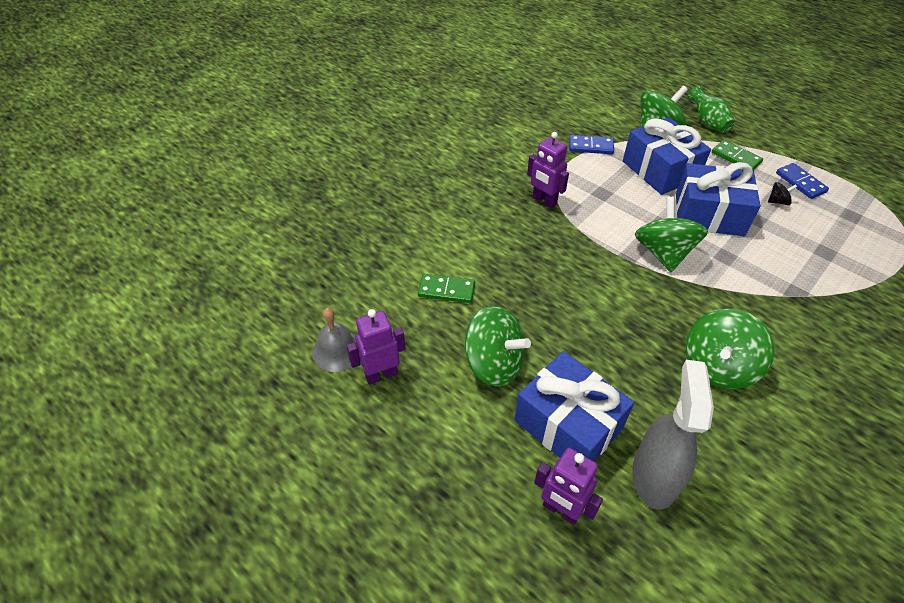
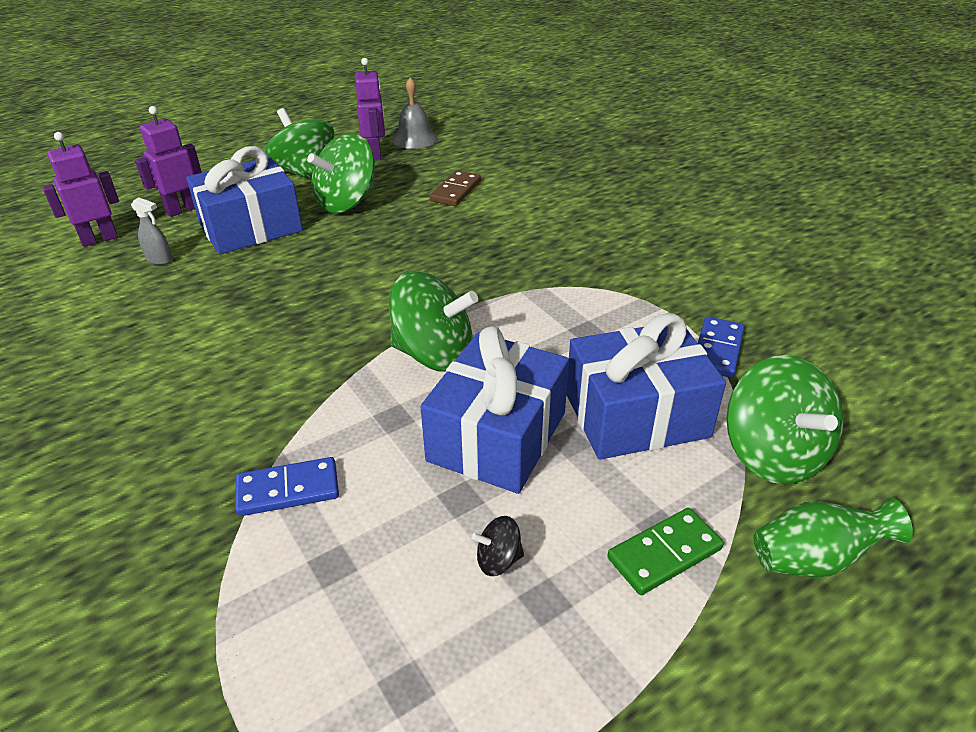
camera: 105 degrees right, 10 degrees down
green domino [418,274,475,303] -> brown domino [430,170,481,206]
purple robot [527,132,569,209] -> purple robot moved to [42,132,119,247]
grey spray bottle [632,360,714,510] -> grey spray bottle [131,197,172,265], size x0.42
green spinning top [686,308,775,389] -> green spinning top moved to [264,108,334,180]
black spinning top [768,182,797,205] -> black spinning top turned 75 degrees clockwise [471,516,524,576]
blue domino [776,163,829,199] -> blue domino moved to [235,457,339,516]

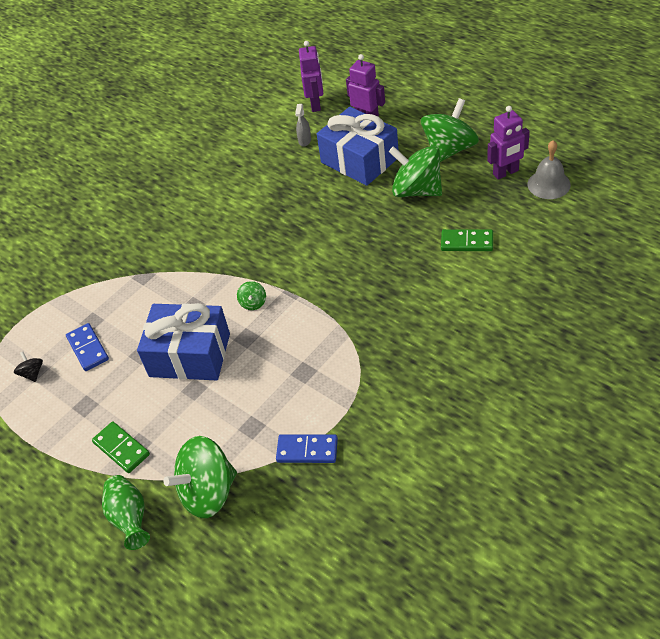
camera: 80 degrees right, 10 degrees up
purple robot [42,132,119,247] -> purple robot turned 45 degrees clockwise [299,41,324,112]
blue domino [235,457,339,516] -> blue domino moved to [66,323,109,371]
green spinning top [389,271,478,372] -> green spinning top [237,281,266,310], size x0.43
brown domino [430,170,481,206] -> green domino [441,229,493,251]
black spinning top [471,516,524,576] -> black spinning top moved to [14,352,43,382]
blue gift [566,313,726,460] -> none

